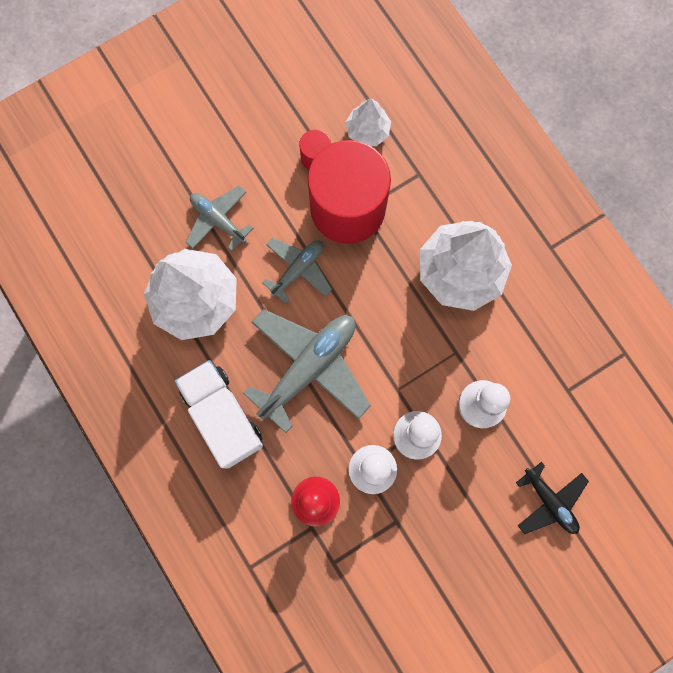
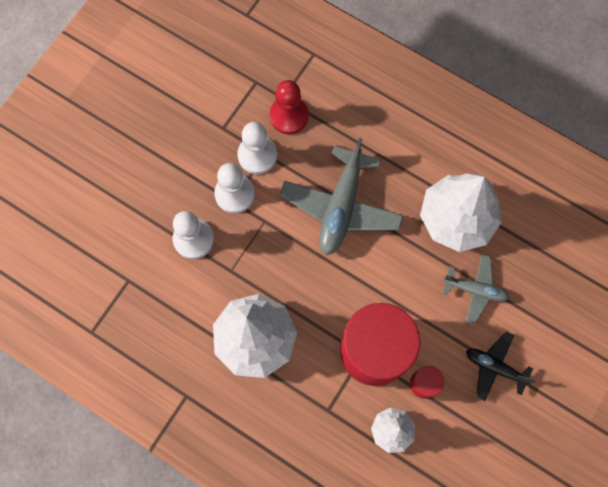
camera: 155 degrees right, 5 degrees down
white truck [174,360,263,469] -> none
grey plane [262,238,332,304] -> none
black plane [516,462,589,534] -> black plane moved to [466,331,535,402]

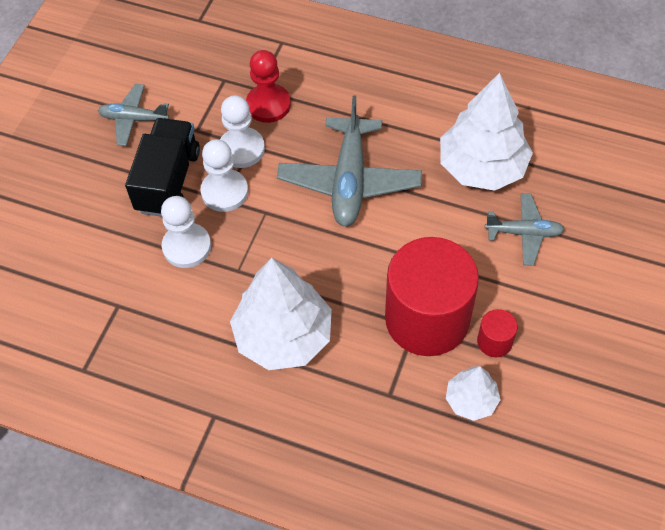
camera: 10 degrees left, 15 degrees down
black plane [466,331,535,402] -> none
none -> grey plane [98,84,169,146]
none -> black truck [125,118,200,217]

